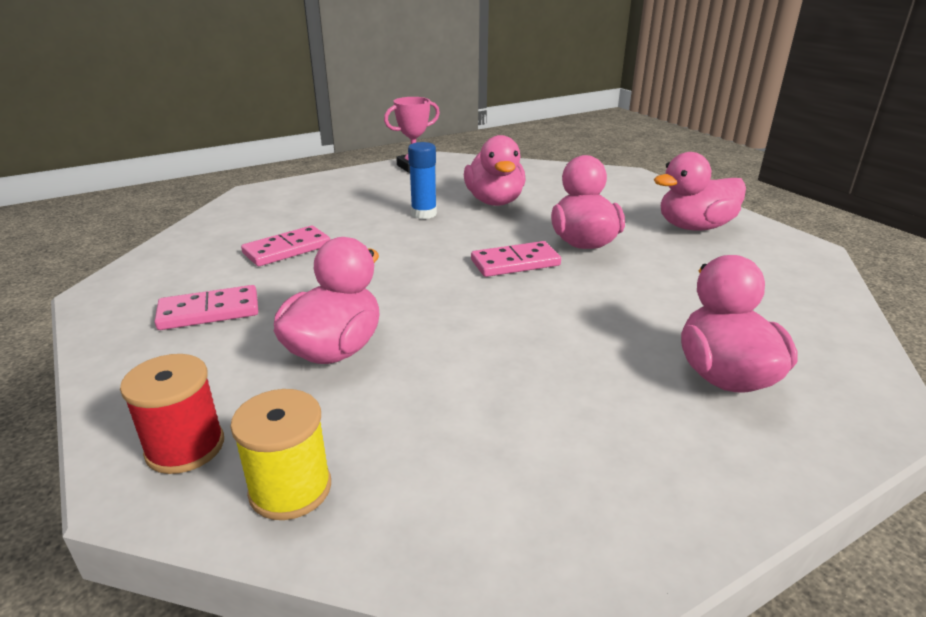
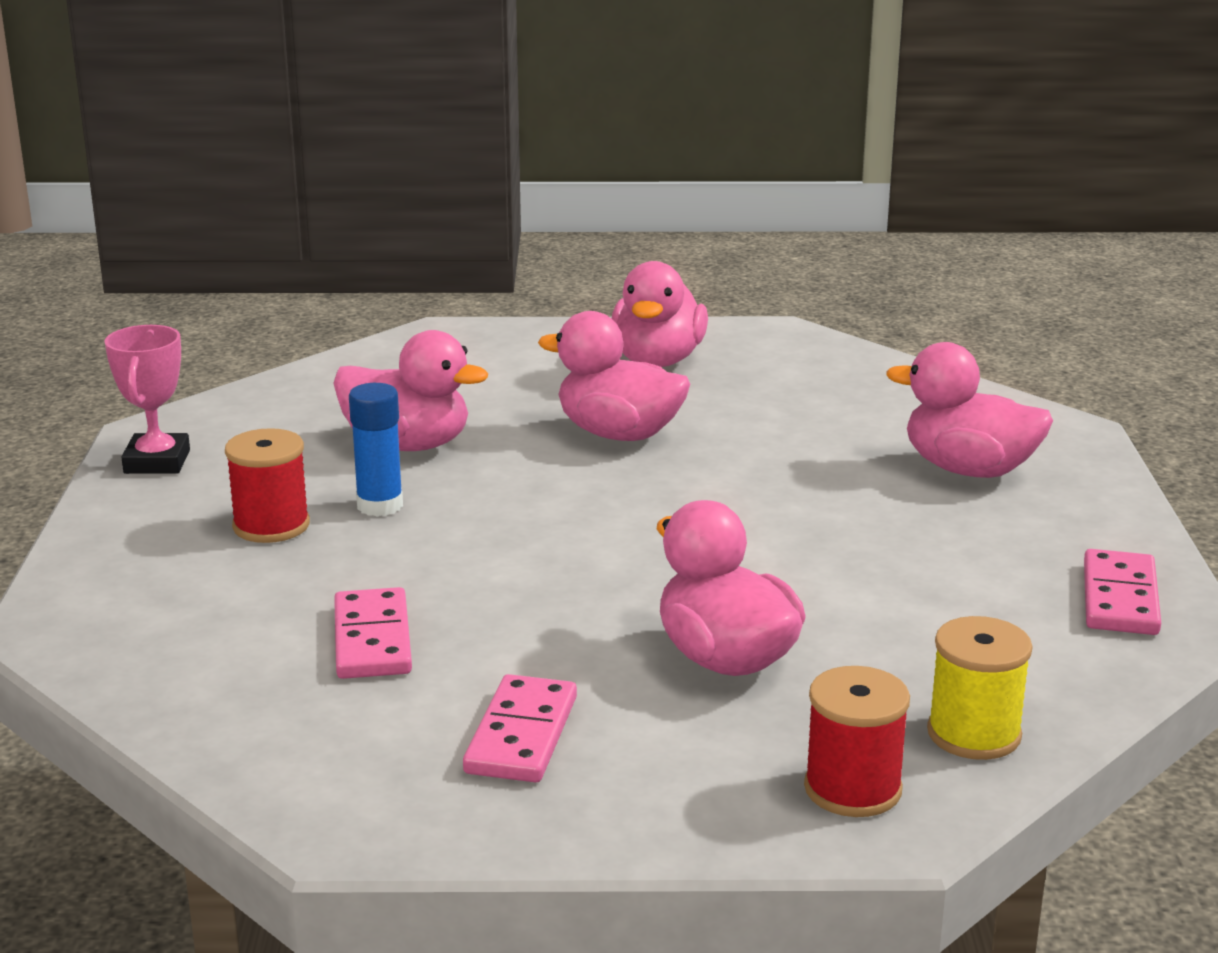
camera: 60 degrees left, 5 degrees down
pink domino [471,241,561,277] -> pink domino moved to [1084,549,1161,635]
none -> red spool [225,428,310,543]

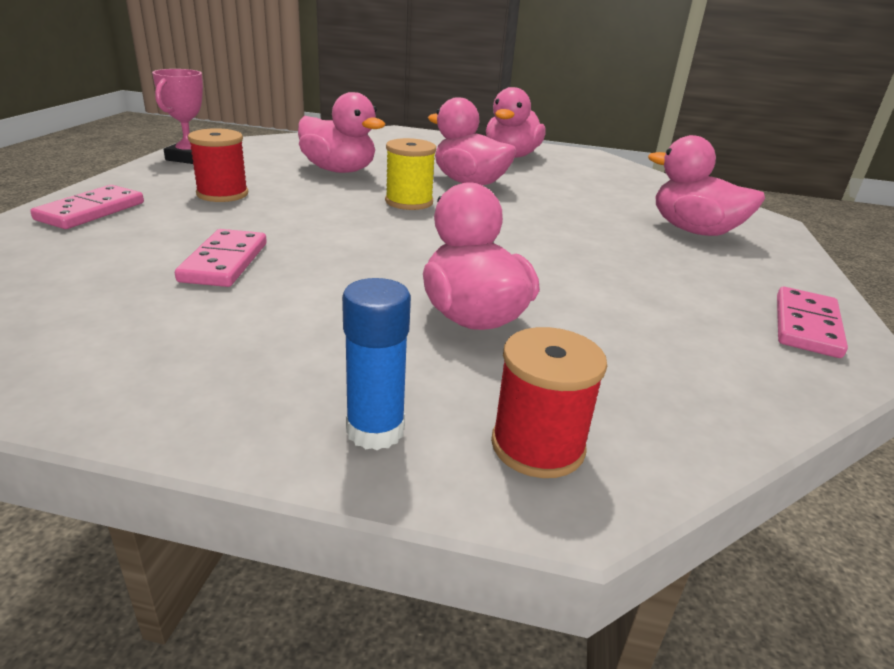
camera: 10 degrees right, 5 degrees up
blue glue stick [349,383,403,516] -> blue glue stick moved to [342,278,411,450]
pink domino [463,674,577,783] -> pink domino moved to [30,185,144,229]
yellow spool [927,616,1033,760] -> yellow spool moved to [385,138,436,210]

